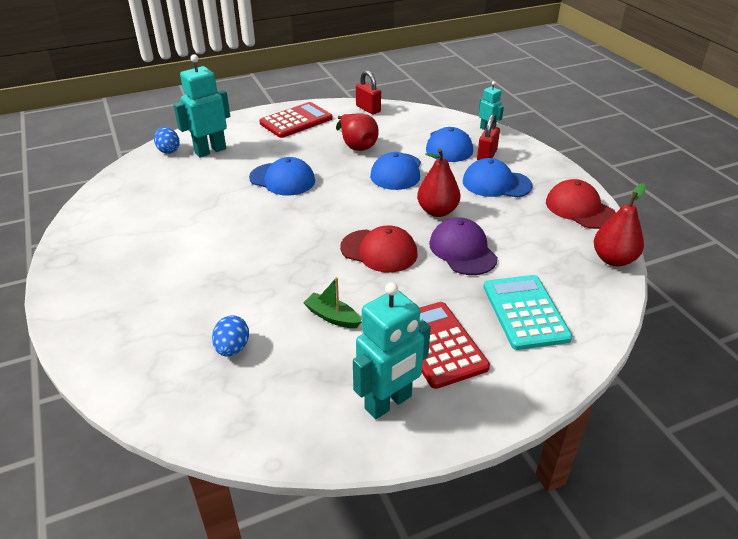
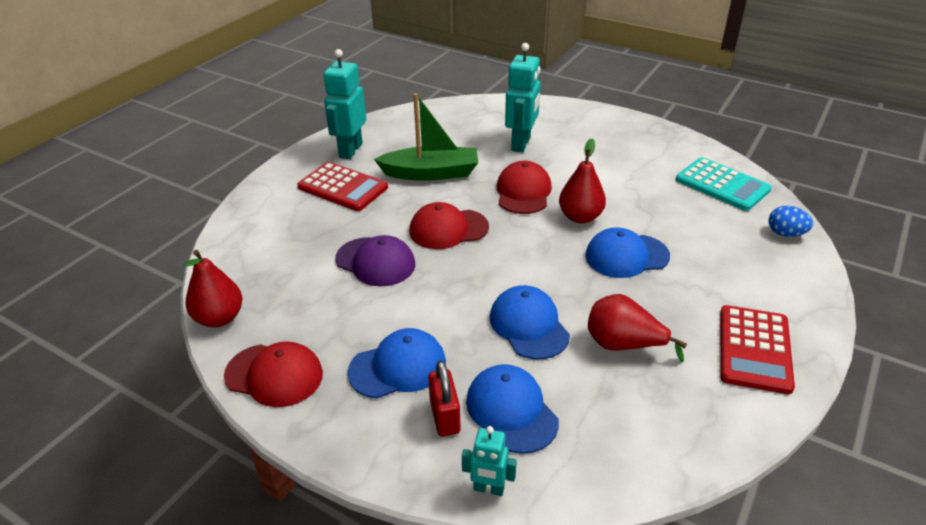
camera: 145 degrees right, 0 degrees up
turquoise robot [173,54,230,157] -> turquoise robot moved to [505,43,540,153]
blue egg [212,315,249,356] -> none
green boat [303,277,362,328] -> green boat [374,93,478,181], size x1.95
red padlock [356,70,381,114] -> none
red pear [417,149,460,217] -> red pear moved to [559,139,606,223]
turquoise calculator [483,275,572,350] -> turquoise calculator moved to [676,157,772,211]
none -> red cap [497,161,552,214]

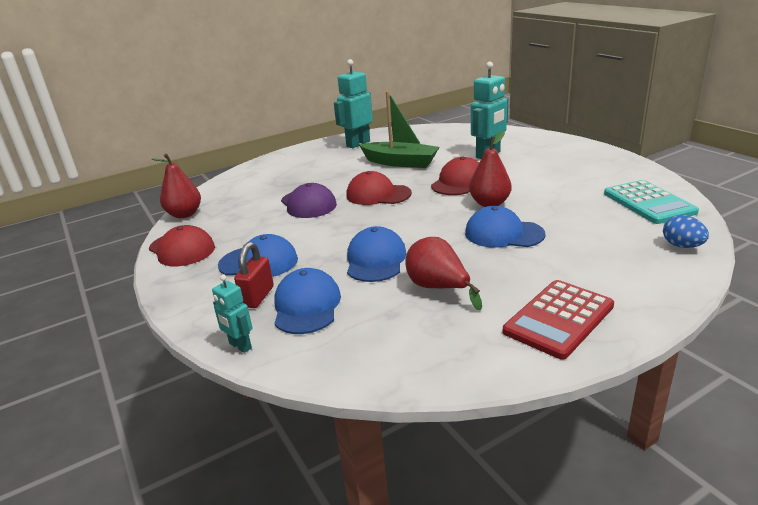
camera: 30 degrees right, 10 degrees down
red calculator [297,162,388,211] -> none

